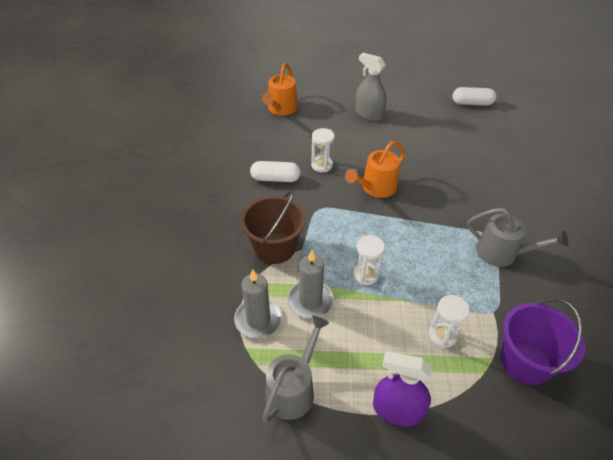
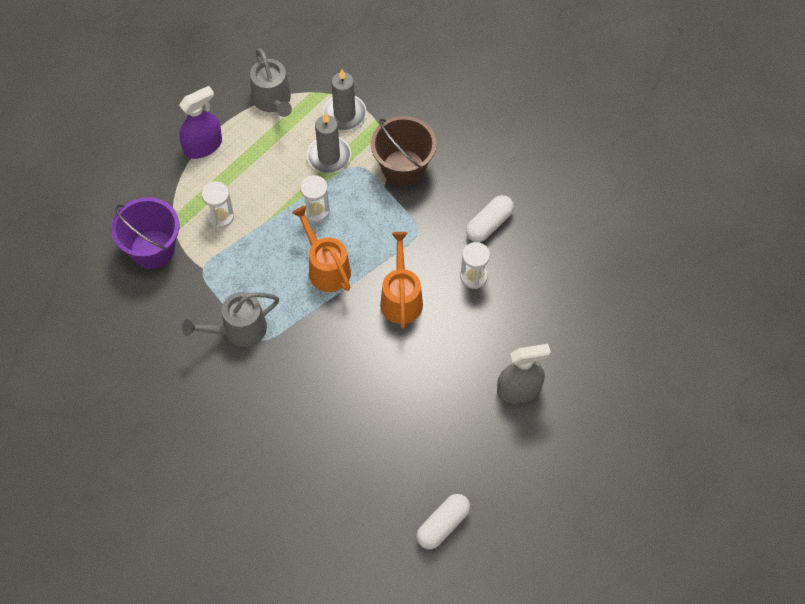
camera: 130 degrees right, 15 degrees up
orange watering can [262,63,298,115] -> orange watering can moved to [292,206,351,292]

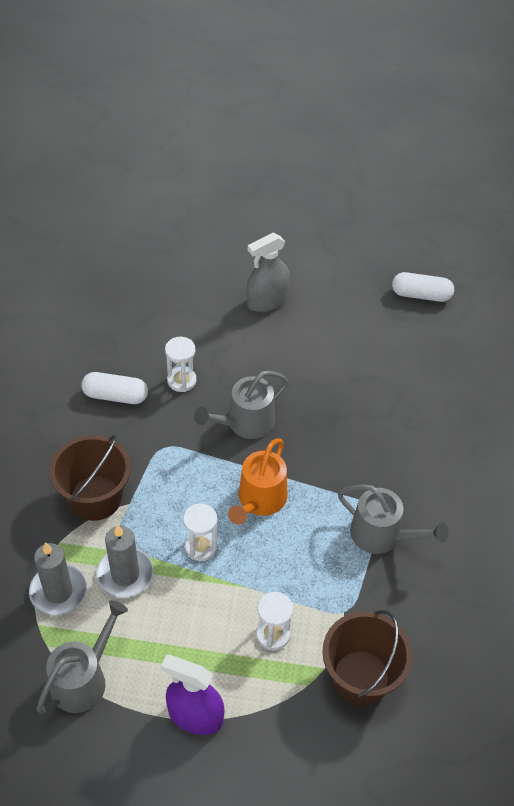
camera: 125 degrees left, 10 degrees down
purple bucket [111,197,179,269] -> brown bucket [322,610,412,705]
orange watering can [380,232,423,329] -> grey watering can [194,371,288,439]
grey spray bottle [497,344,551,403] -> grey spray bottle turned 75 degrees counterclockwise [247,233,290,312]

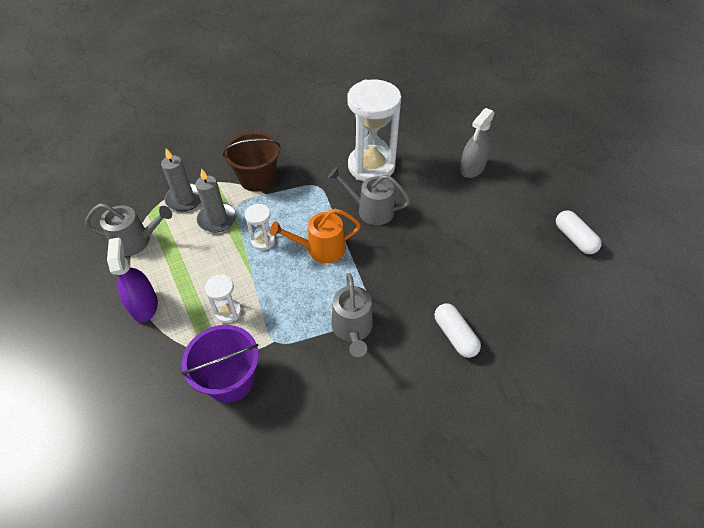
camera: 55 degrees right, 0 degrees up
white capsule [81,372,148,404] -> white capsule moved to [435,303,481,358]
white hourglass [165,337,197,392] -> white hourglass [347,80,401,181], size x2.23
grey spray bottle [247,233,290,312] -> grey spray bottle turned 75 degrees counterclockwise [460,108,495,178]
brown bucket [322,610,412,705] -> purple bucket [182,325,259,403]

